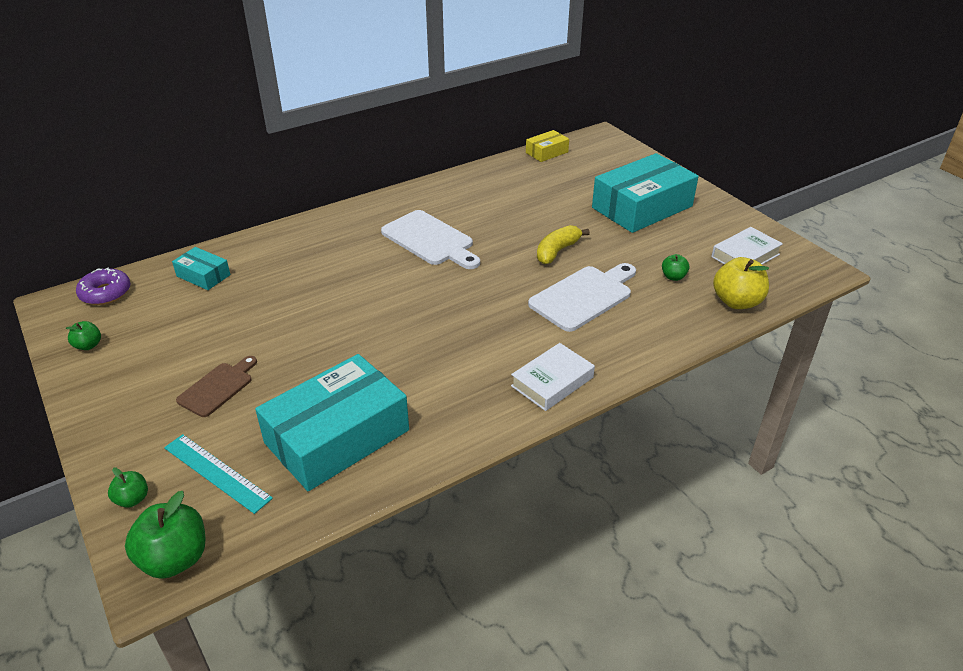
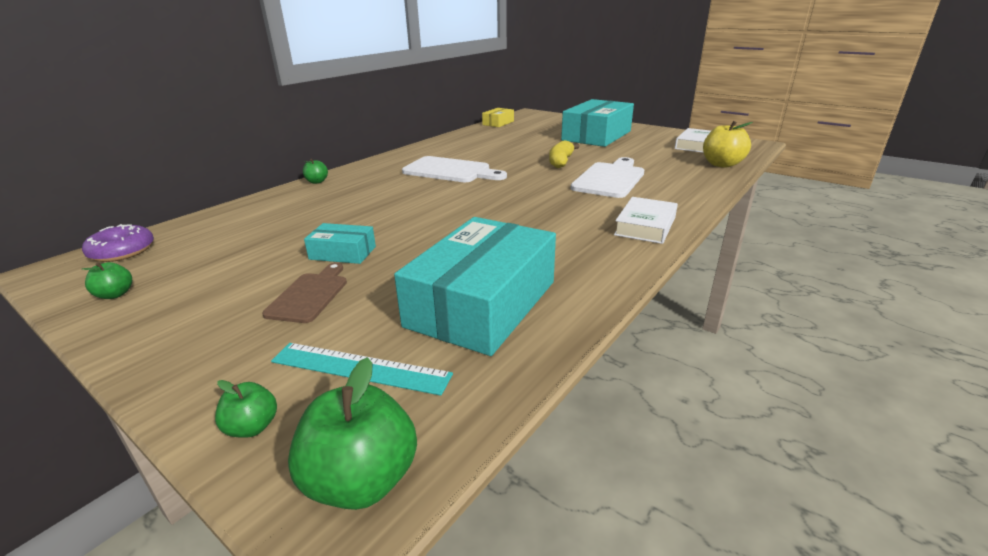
camera: 20 degrees left, 10 degrees down
turquoise box [172,247,231,290] -> turquoise box moved to [304,223,376,264]
green apple [662,254,689,281] -> green apple moved to [303,159,328,184]

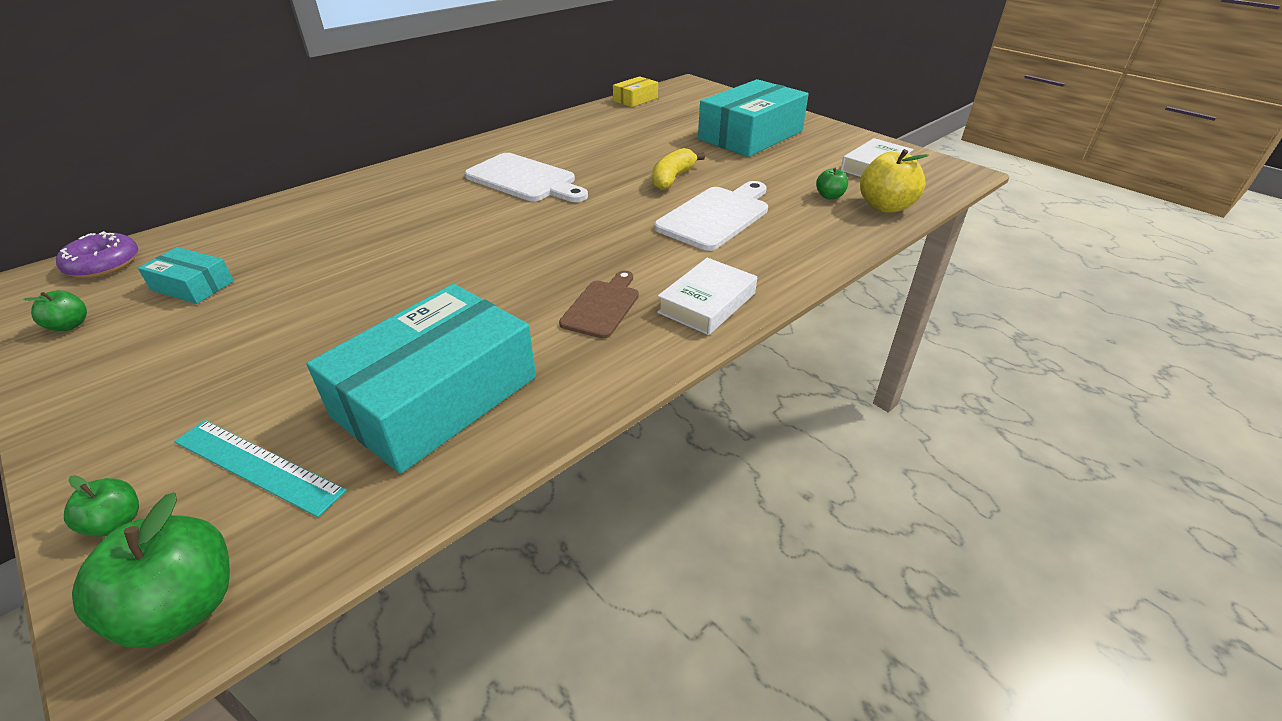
camera: 10 degrees right, 10 degrees up
brown cutting board [262,263,347,323] -> brown cutting board moved to [559,270,639,339]
green apple [303,159,328,184] -> green apple moved to [816,168,848,200]
turquoise box [304,223,376,264] -> turquoise box moved to [138,247,234,304]

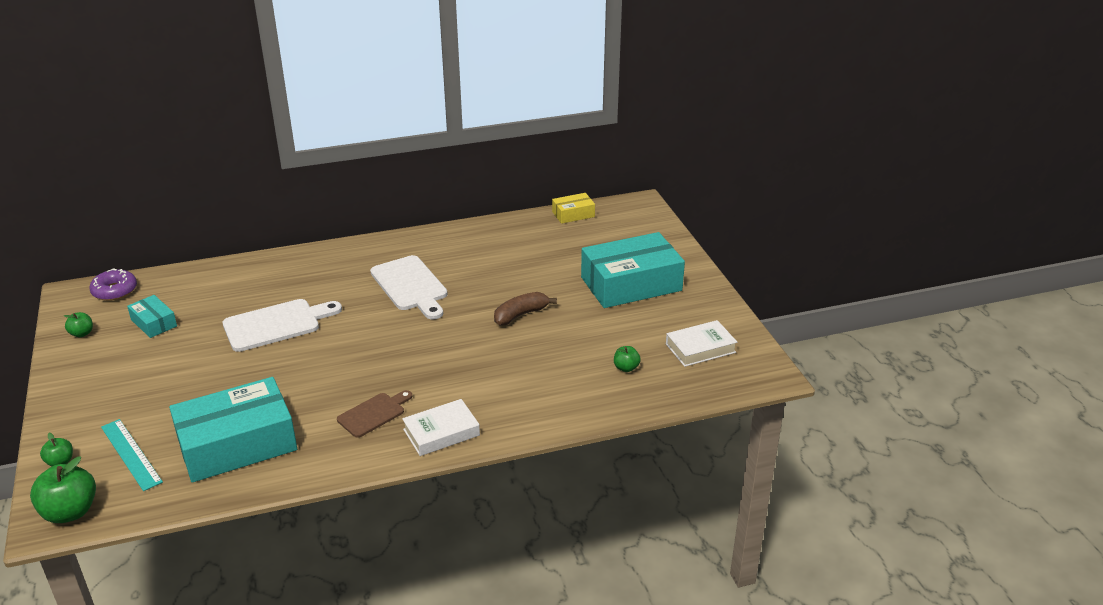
camera: 25 degrees right, 5 degrees down
yellow banana [652,148,705,190] -> brown banana [494,292,557,325]
white cutting board [654,181,768,251] -> white cutting board moved to [223,299,342,352]
yellow apple [860,149,929,213] -> none

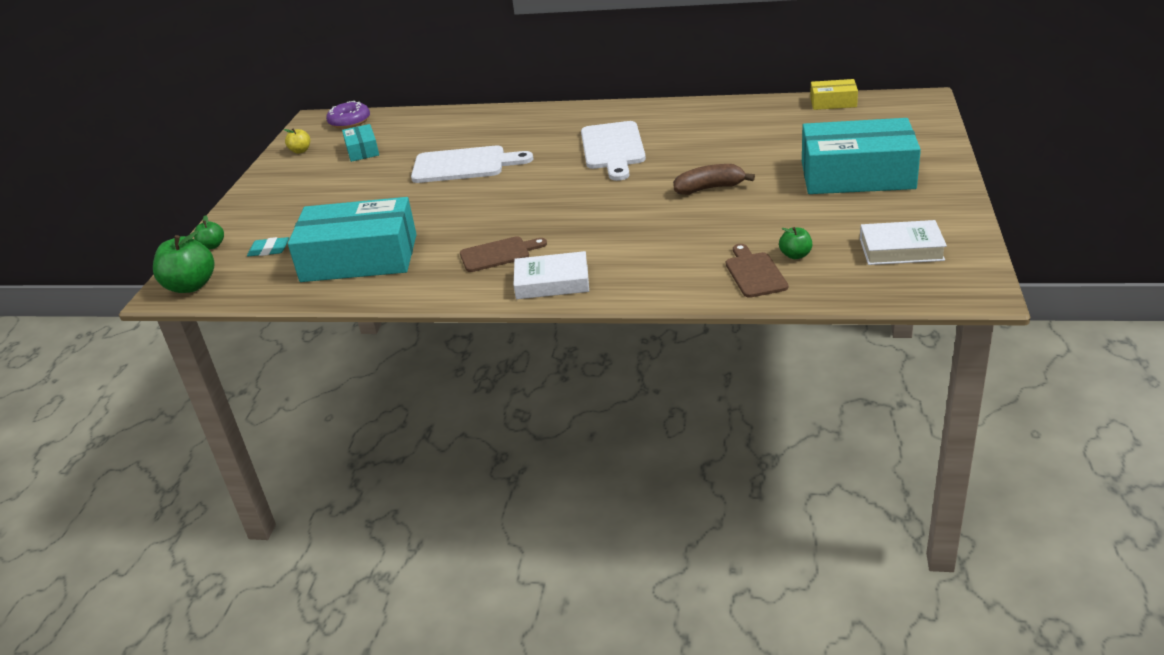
camera: 30 degrees right, 0 degrees up
green apple [64,312,93,337] -> yellow apple [284,129,310,154]
turquoise ruler [101,419,163,491] -> turquoise eraser [247,237,289,256]
none -> brown cutting board [726,244,788,298]

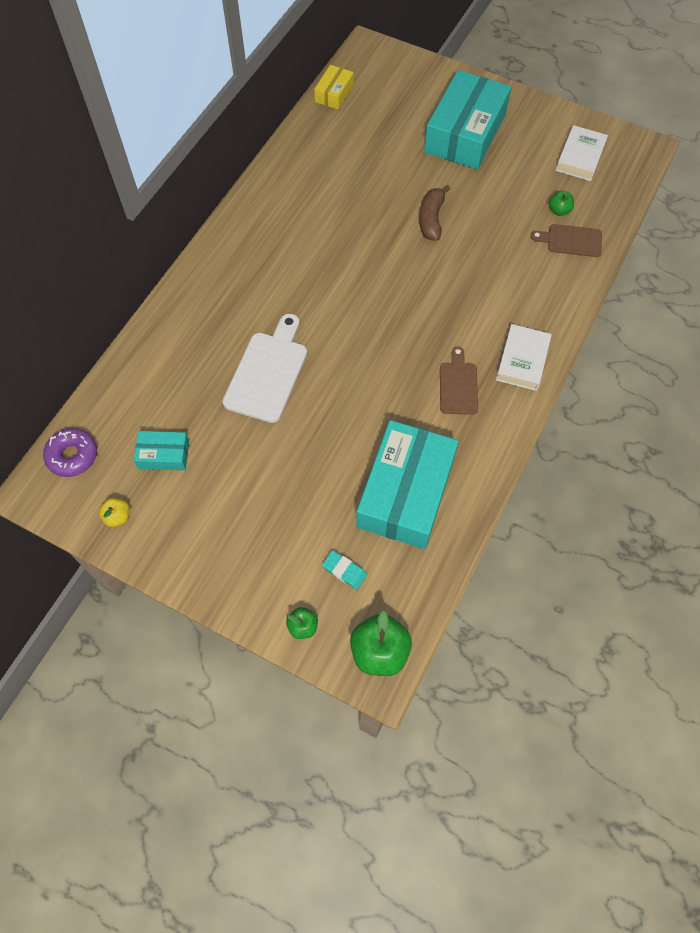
camera: 75 degrees left, 30 degrees up
turquoise eraser [247,237,289,256] -> turquoise eraser turned 75 degrees counterclockwise [322,550,367,590]
white cutting board [581,121,646,181] -> none

